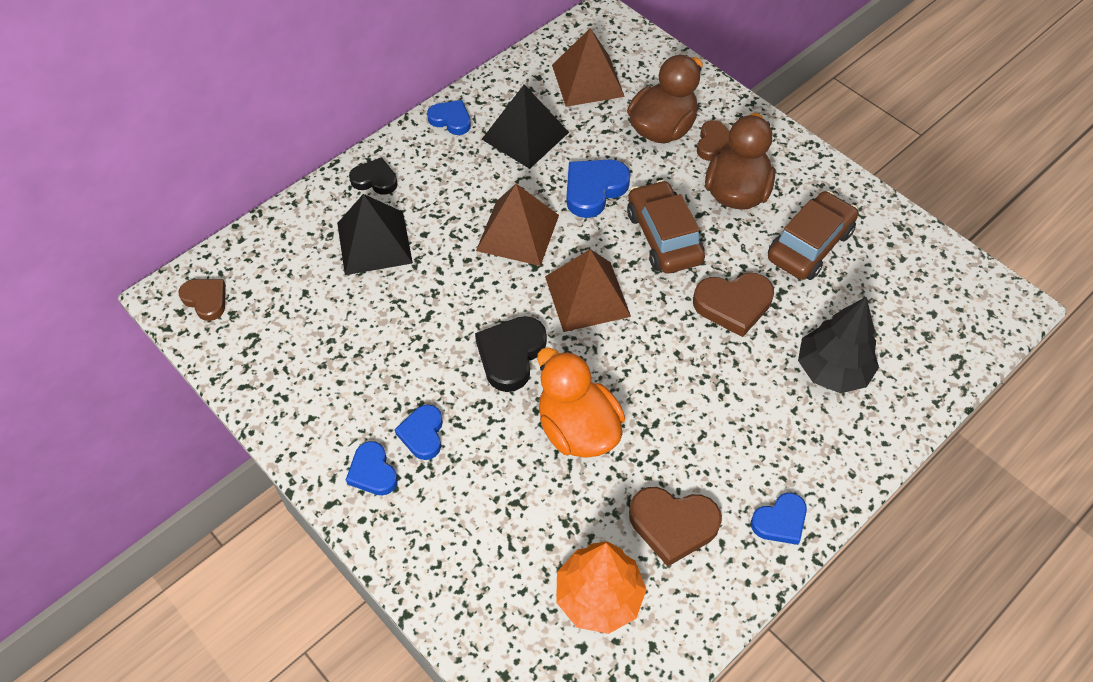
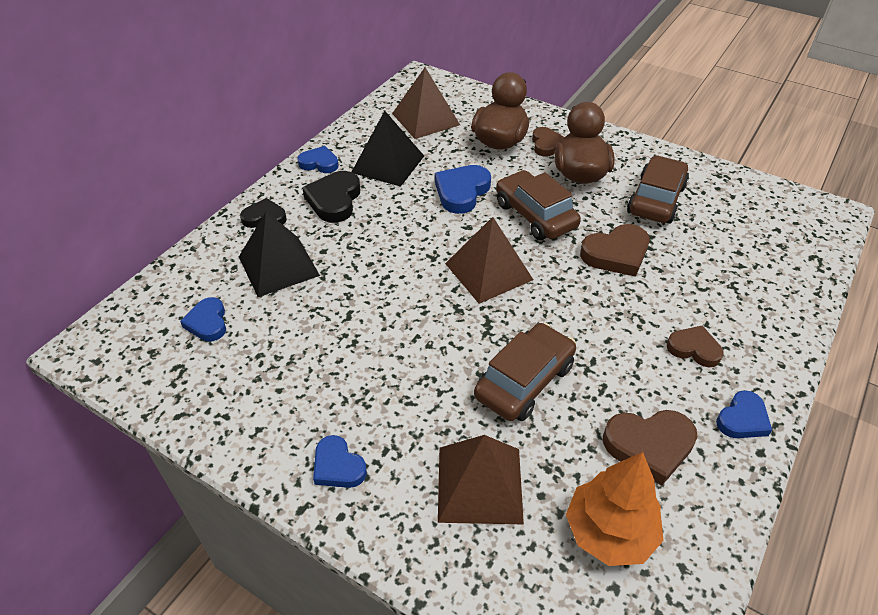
camera: 15 degrees left, 10 degrees down
brown heart [178,279,226,321] -> brown heart moved to [667,325,724,367]
blue heart [395,405,443,460] -> blue heart moved to [180,297,226,342]
black heart [475,316,547,392] -> black heart moved to [302,171,360,223]
brown pyramid [476,184,559,266] -> brown pyramid moved to [438,435,524,524]
orange duck [537,348,625,458] -> brown car [474,323,576,421]
black tree [798,297,879,393] -> none

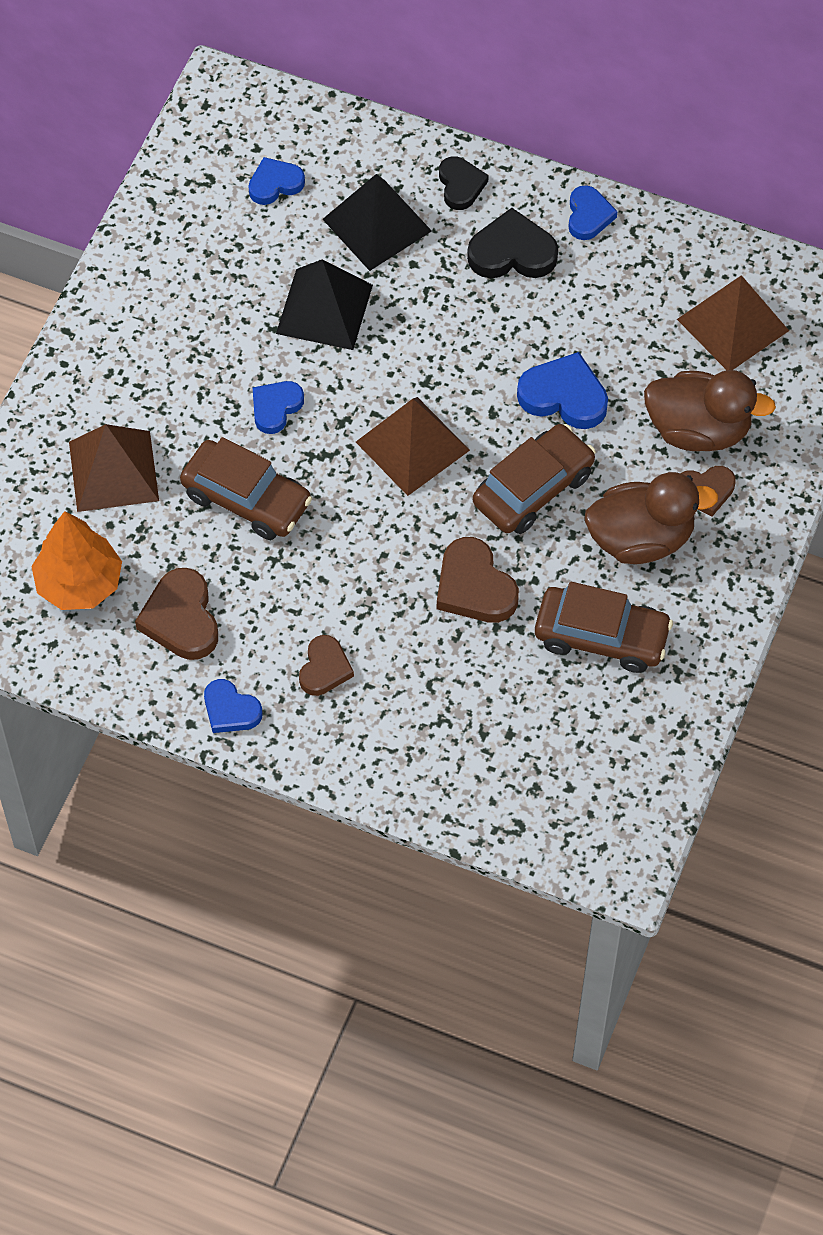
camera: 80 degrees right, 15 degrees up
blue heart [313,435,367,488] -> blue heart moved to [253,381,304,434]
black pyramid [352,111,424,187] -> black pyramid moved to [276,259,373,350]

